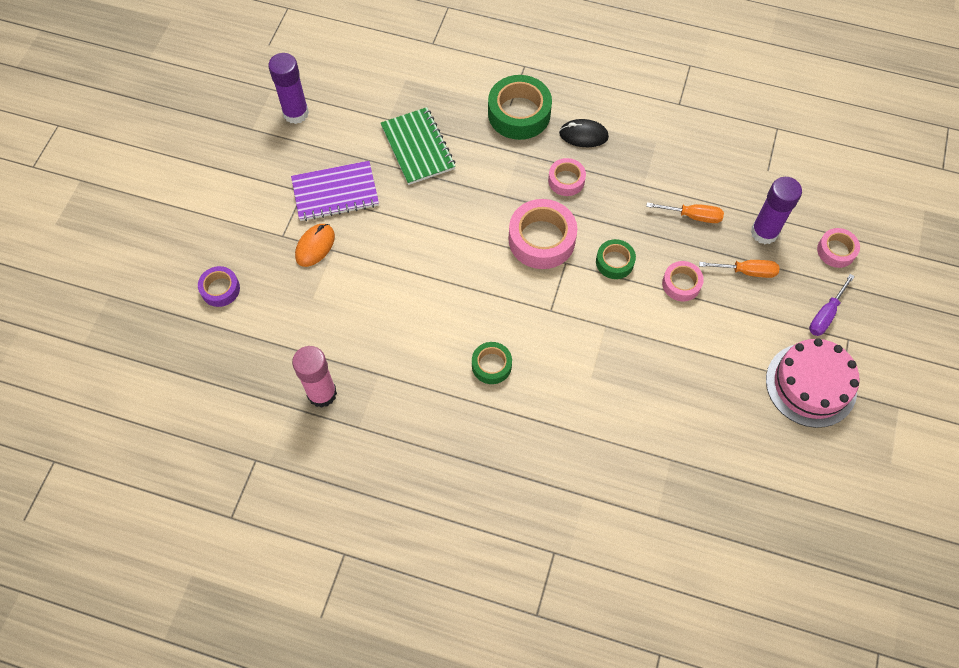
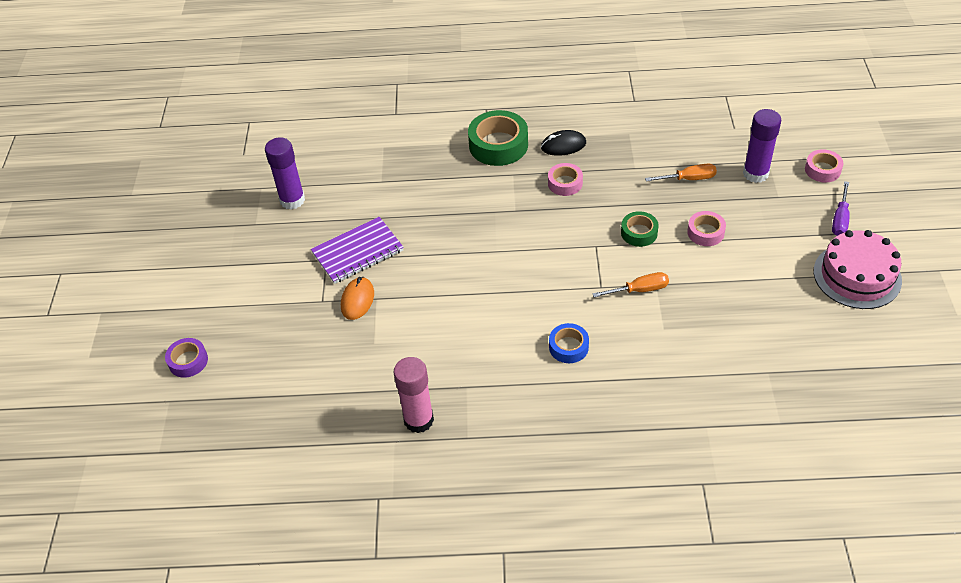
camera: 15 degrees left, 15 degrees down
purple tape [198,266,240,307] -> purple tape moved to [165,338,208,378]
green notebook [381,107,456,185] -> none
green tape [472,342,512,384] -> blue tape [549,323,589,363]
pink tape [508,199,577,269] -> none
orange screwdriver [699,260,780,278] -> orange screwdriver moved to [592,272,669,297]

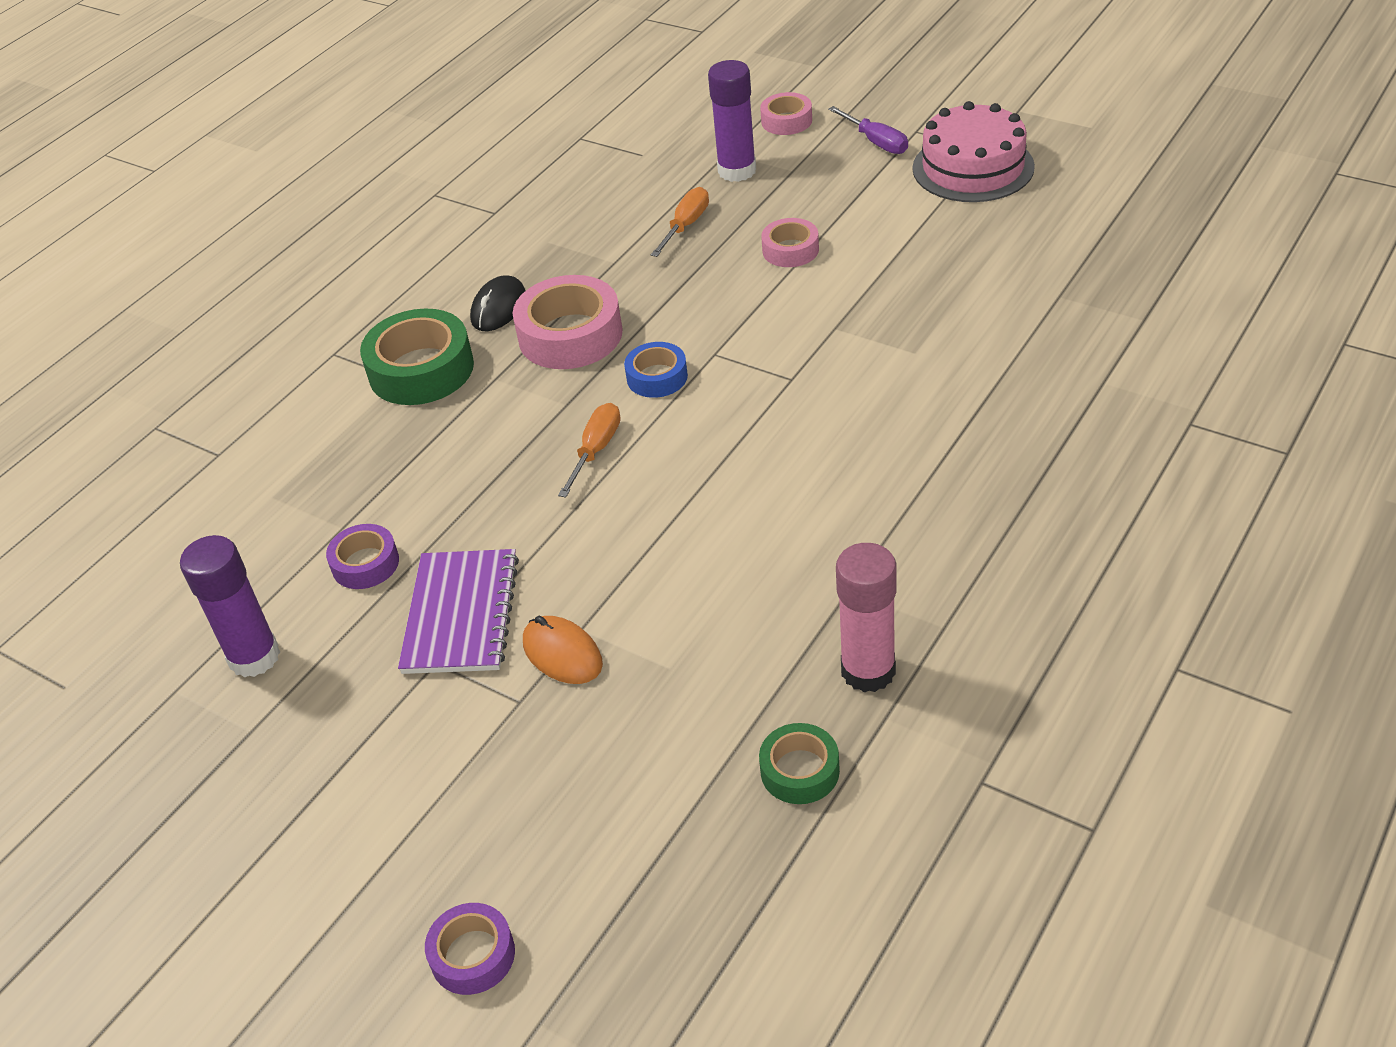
camera: 55 degrees left, 5 degrees down
pink tape [548,163,583,196] -> pink tape [513,275,623,369], size x1.77
blue tape [549,323,589,363] -> blue tape moved to [624,342,688,398]
orange screwdriver [592,272,669,297] -> orange screwdriver moved to [558,403,621,498]
green tape [621,211,659,247] -> green tape moved to [759,723,840,804]
none -> purple tape [326,524,399,589]

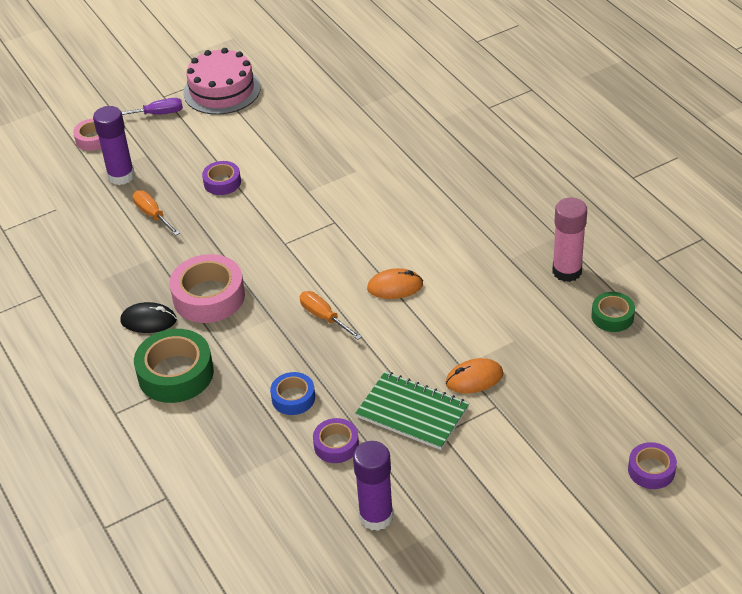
camera: 65 degrees left, 0 degrees up
purple notebook [398,549,519,674] -> green notebook [355,371,469,450]
black mouse [470,275,525,331] -> black mouse turned 45 degrees counterclockwise [121,302,177,333]
blue tape [624,342,688,398] -> blue tape moved to [270,372,315,415]
pink tape [761,218,819,267] -> purple tape [202,161,241,195]
none -> orange mouse [367,268,423,299]

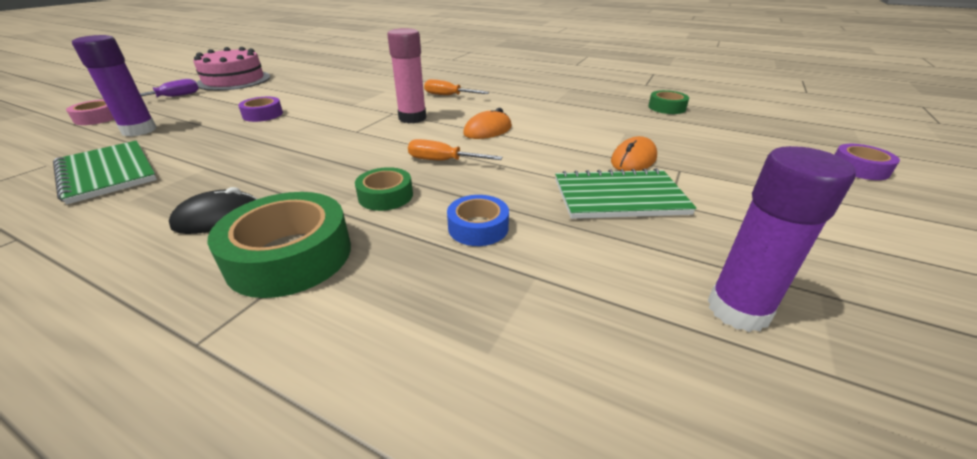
camera: 35 degrees left, 10 degrees down
orange screwdriver [133,190,180,236] -> orange screwdriver moved to [424,79,489,95]
pink tape [170,254,245,323] -> none
purple tape [313,418,359,463] -> none
pink glue stick [552,198,587,282] -> pink glue stick moved to [387,28,426,124]
none -> green notebook [53,141,157,204]
none -> green tape [355,167,413,211]

